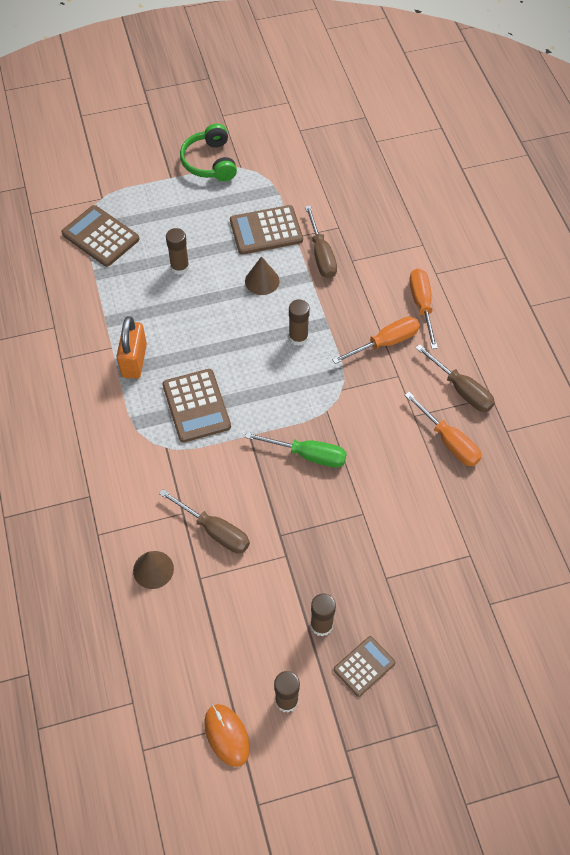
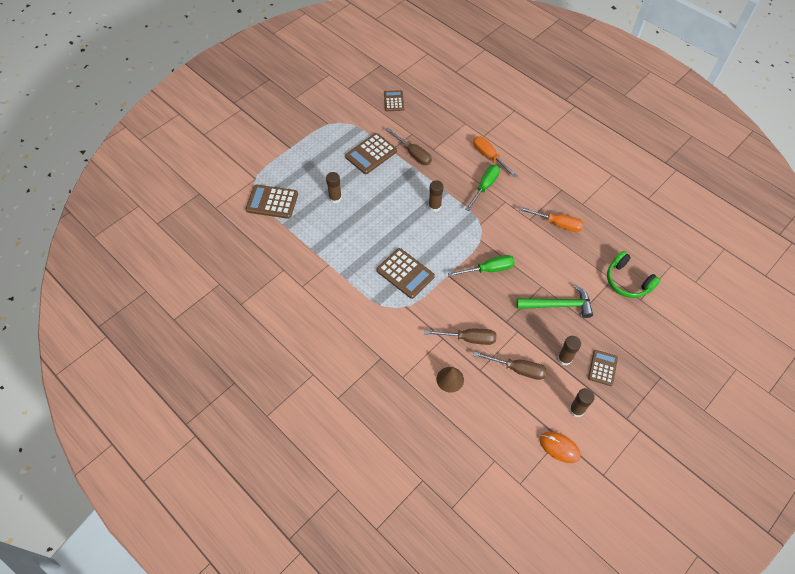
camera: 30 degrees left, 0 degrees up
orange padlock [116,316,147,379] -> none
green headphones [180,123,237,181] -> green headphones moved to [607,251,660,298]
brown cone [245,256,280,295] -> none
orange screwdriver [332,316,420,364] -> green screwdriver [466,165,500,211]
brown screwdriver [416,344,495,412] -> brown screwdriver moved to [473,352,547,380]
none -> brown calculator [384,90,404,111]
none -> green hammer [516,285,593,318]

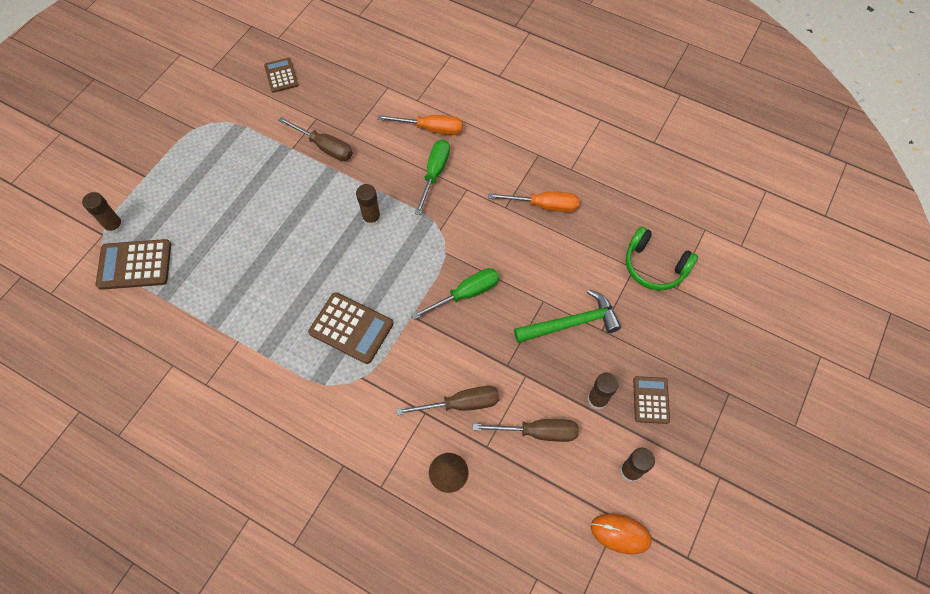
camera: 15 degrees left, 5 degrees up
brown glue stick [326,172,342,203] -> brown glue stick moved to [82,192,124,234]
brown calculator [345,133,397,174] -> none
orange screwdriver [473,136,518,178] -> orange screwdriver turned 150 degrees clockwise [377,115,463,135]

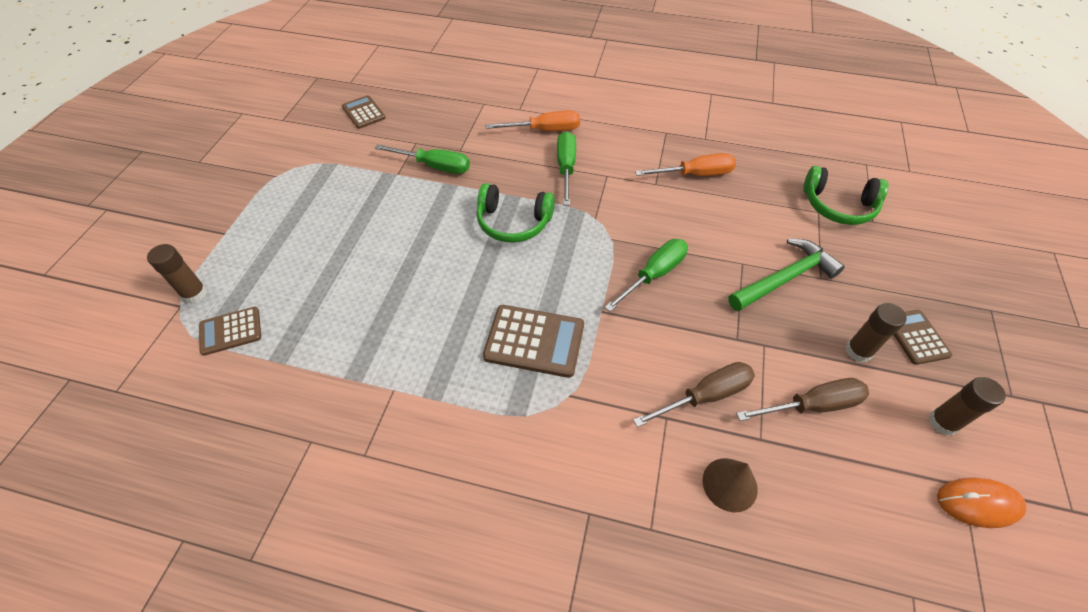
camera: 15 degrees left, 10 degrees down
brown calculator [96,239,171,290] -> brown calculator [199,307,261,356], size x0.63
brown screwdriver [278,117,353,161] -> green screwdriver [375,144,470,174]
brown glue stick [356,184,381,226] -> green headphones [477,183,555,243]

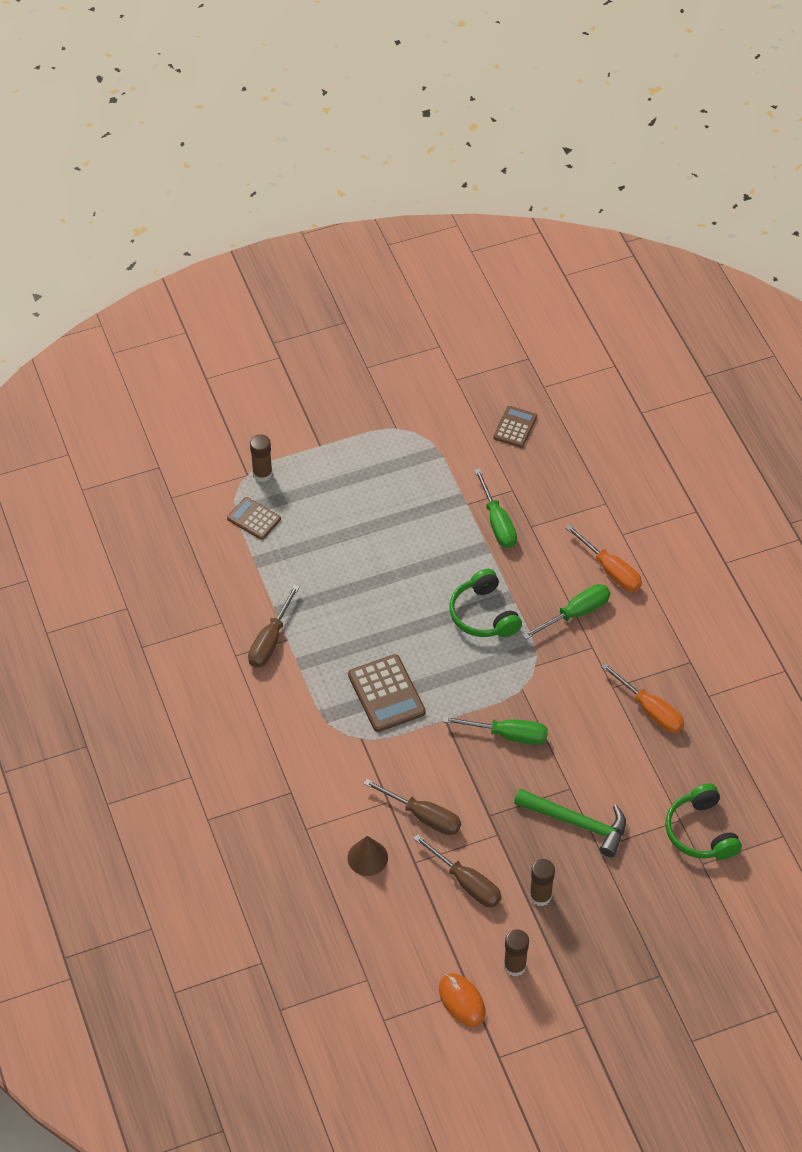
camera: 55 degrees right, 0 degrees up
brown calculator [893,310,952,365] -> none
none -> brown screwdriver [248,584,300,668]

